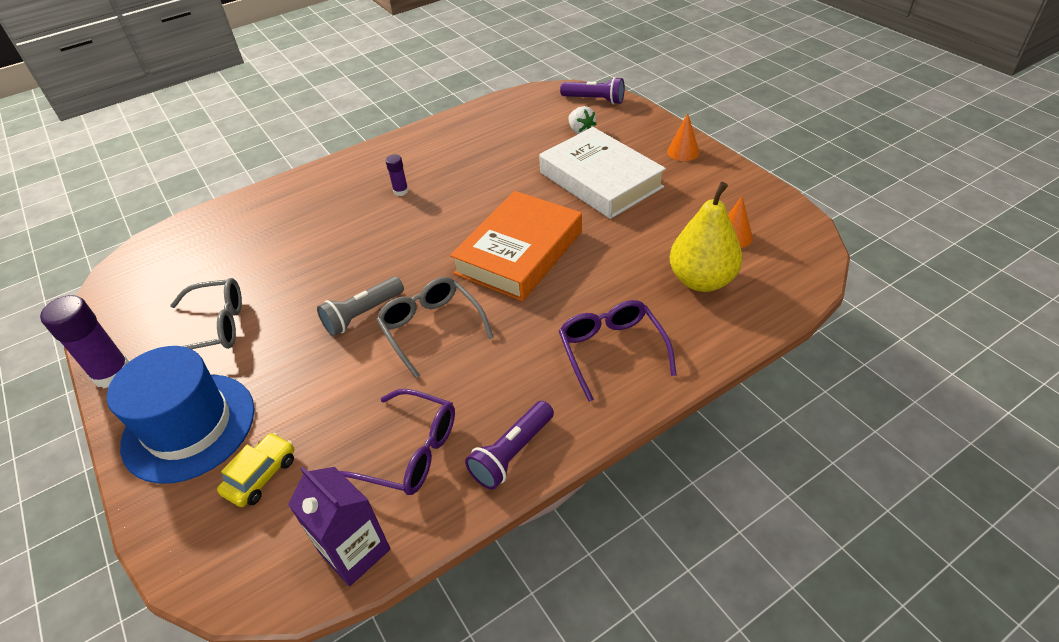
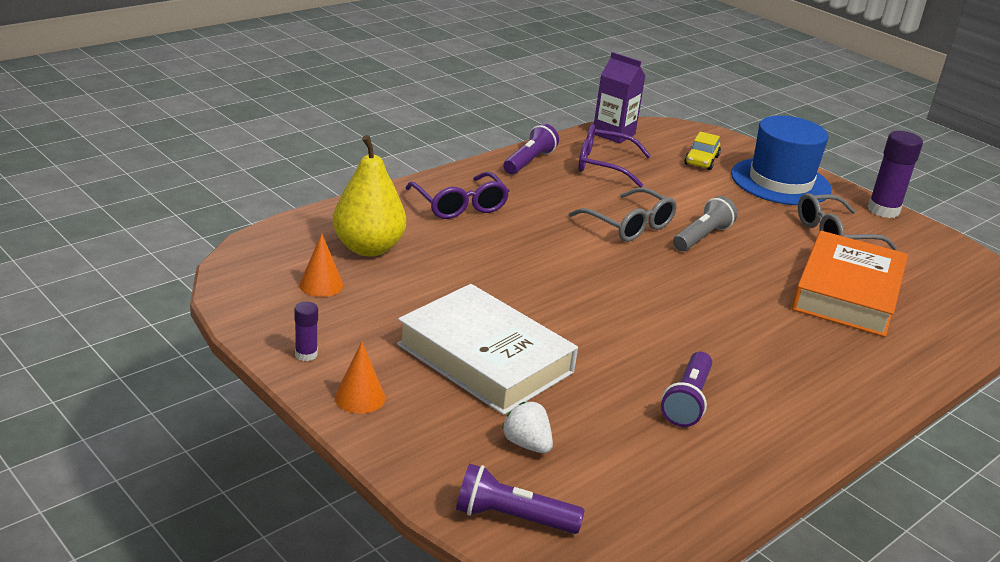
camera: 165 degrees right, 15 degrees down
purple glue stick [386,155,409,196] -> purple glue stick moved to [294,302,318,361]
orange book [450,191,582,301] -> orange book moved to [792,231,908,337]
none -> purple flashlight [661,352,712,427]

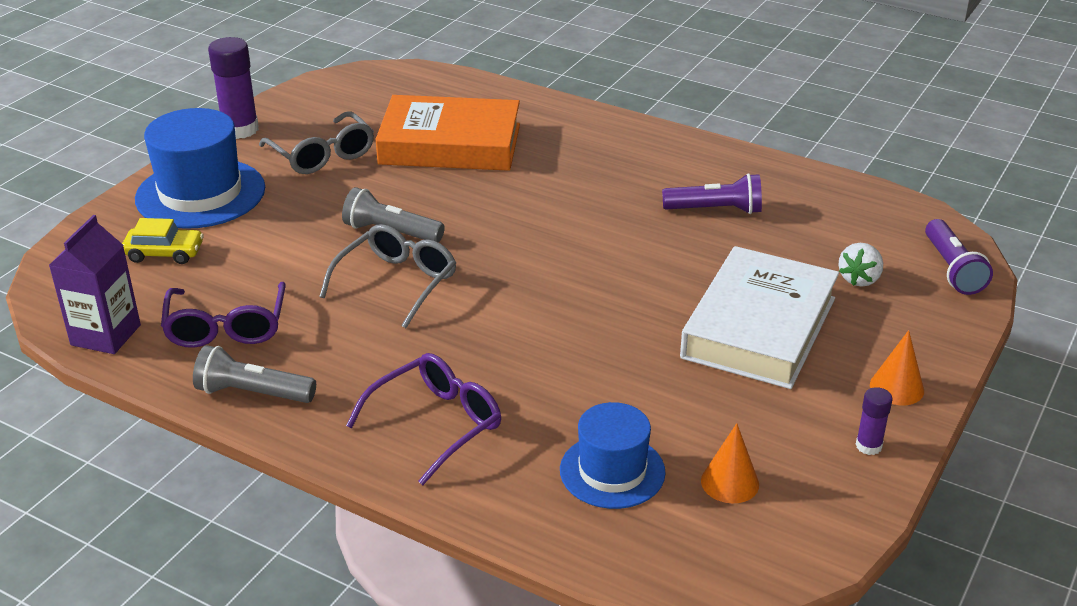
camera: 105 degrees left, 5 degrees up
yellow pear [333,135,406,256] -> blue hat [560,402,666,509]
purple flashlight [503,123,559,174] -> grey flashlight [193,345,316,403]

